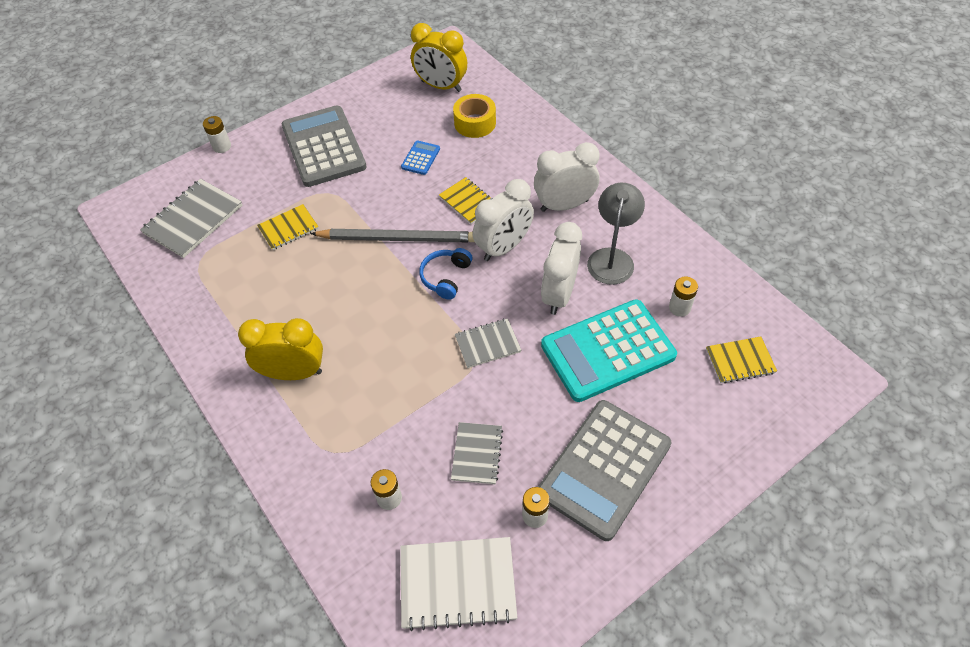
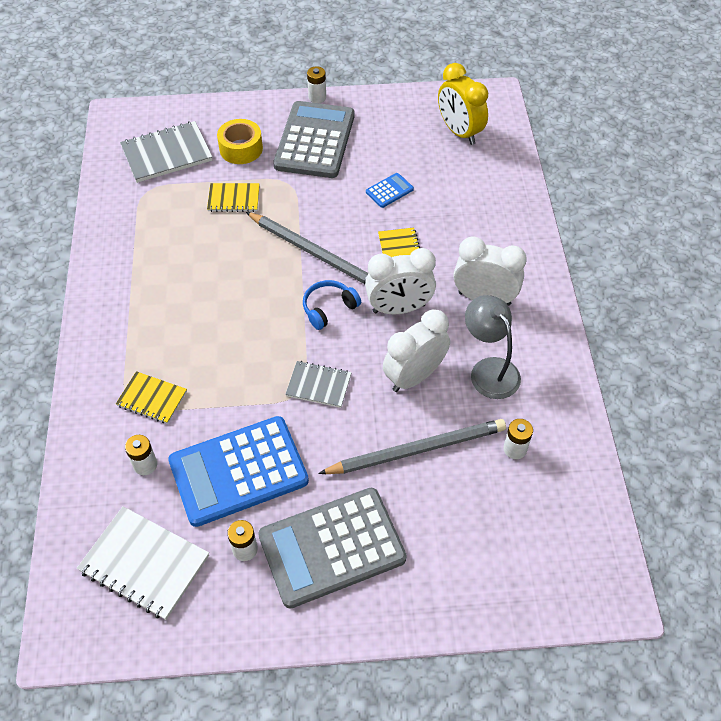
camera: 30 degrees right, 0 degrees up
white battery [203,116,231,153] -> white battery moved to [307,66,326,103]
yellow clock [238,318,323,380] -> none
grey notebook [451,422,503,484] -> blue calculator [168,416,309,527]
yellow tape [453,94,496,138] -> yellow tape moved to [217,119,263,164]
turquoise calculator [541,299,677,402] -> grey pencil [318,419,506,474]
grey lamp [587,183,645,285] -> grey lamp turned 75 degrees counterclockwise [465,295,521,399]
yellow notebook [706,337,777,383] -> yellow notebook moved to [116,371,187,424]

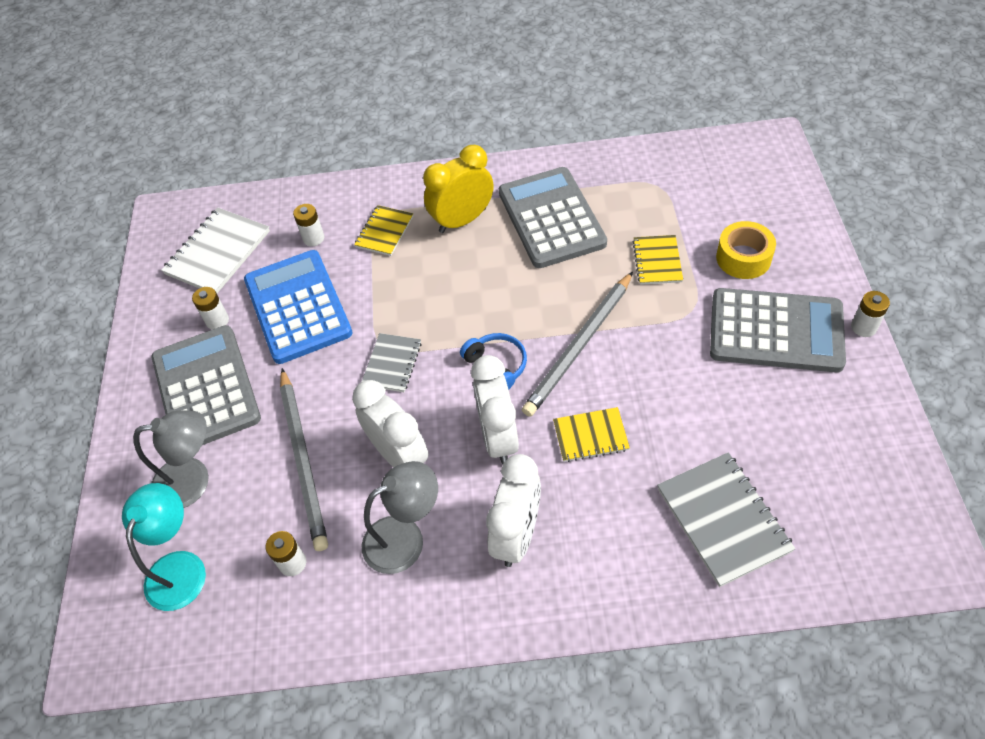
camera: 95 degrees right, 0 degrees up
grey notebook [120,121,212,183] -> grey notebook moved to [657,452,795,587]
blue calculator [366,173,414,208] -> none
yellow clock [438,63,488,145] -> yellow clock moved to [423,145,494,233]
none -> turquoise lamp [122,483,206,611]
none -> grey lamp [133,410,209,508]
none -> grey calculator [499,167,607,268]

